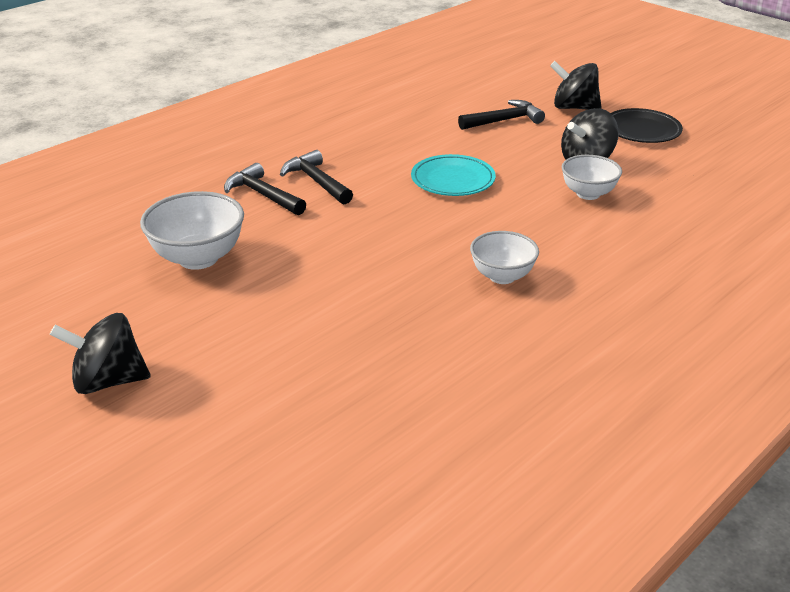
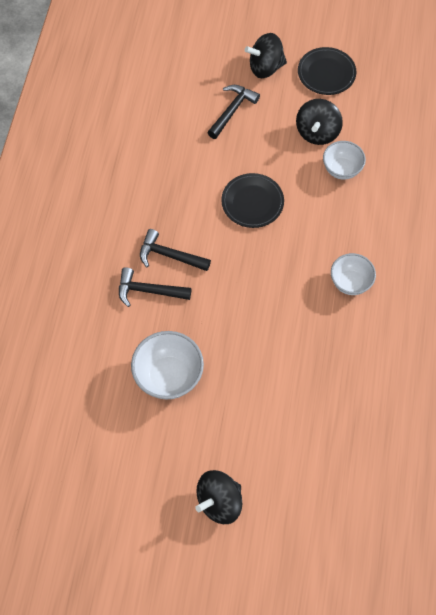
camera: 35 degrees left, 30 degrees up
turquoise plate [411,154,496,196] -> black plate [221,173,284,228]

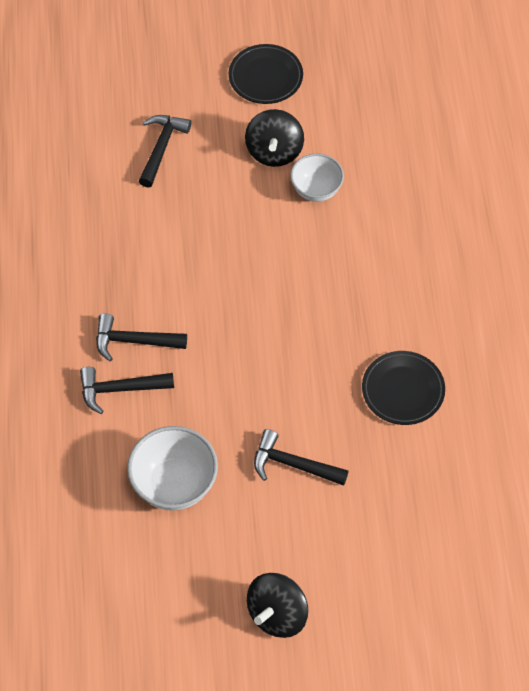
camera: 15 degrees left, 5 degrees down
black plate [221,173,284,228] -> black plate moved to [362,351,445,425]
black spinning top [245,33,287,78] -> none
white bowl [331,253,376,295] -> none
none -> black hammer [254,429,349,486]

